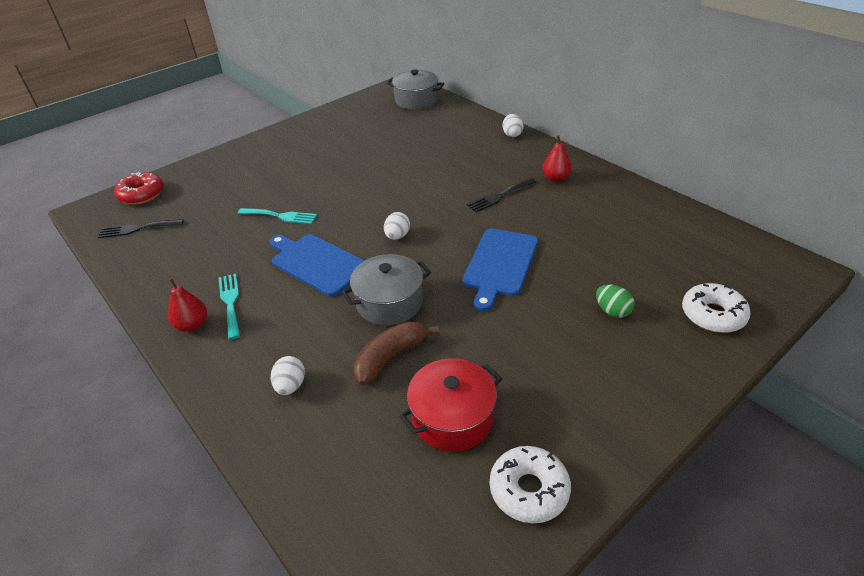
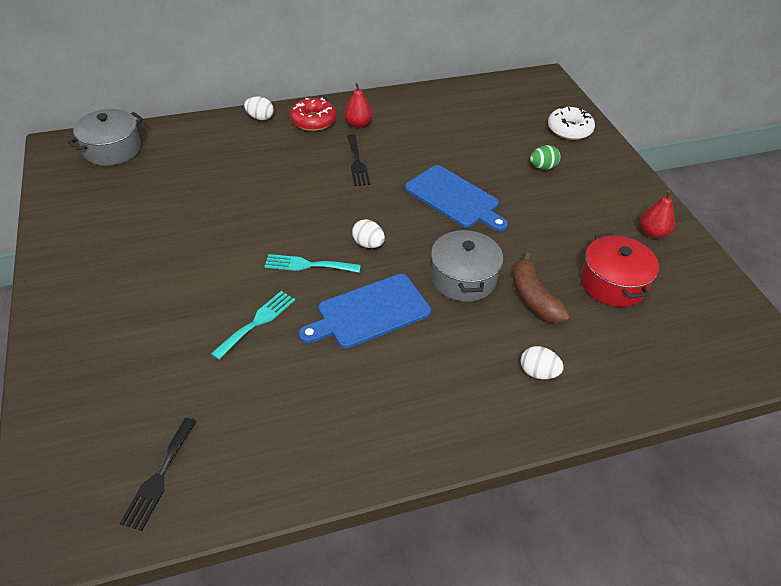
camera: 70 degrees left, 5 degrees up
red donut [114,172,164,205] -> red donut moved to [290,98,336,131]
red pear [168,278,207,332] -> red pear moved to [640,190,675,238]
turquoise fork [219,274,240,340] -> turquoise fork moved to [265,254,361,273]
white donut [490,446,571,523] -> none

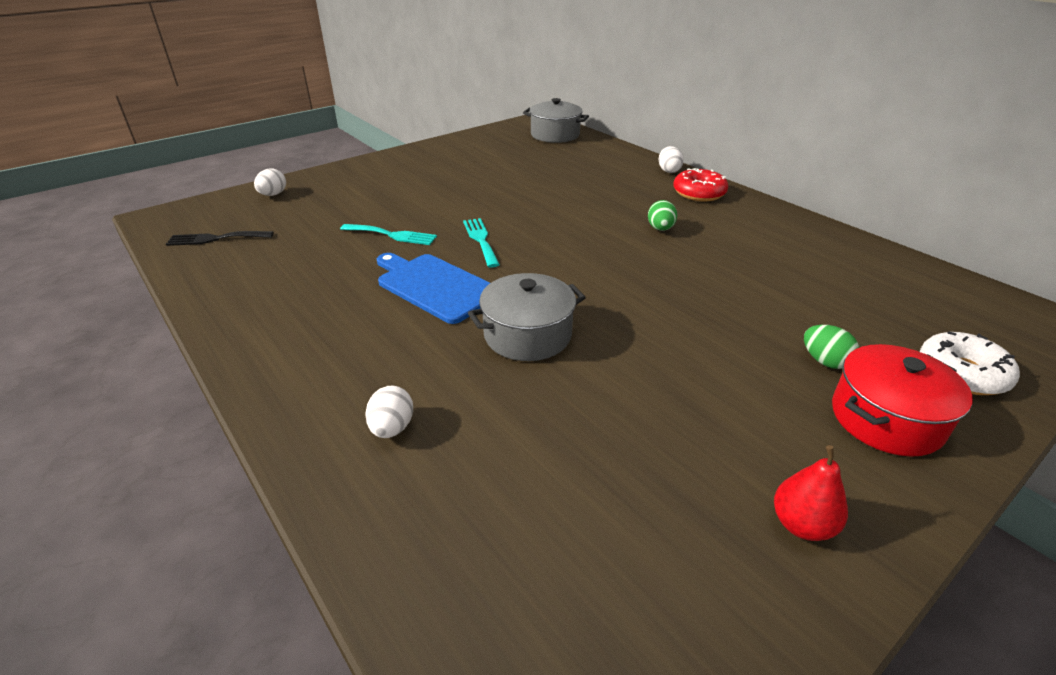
camera: 70 degrees right, 10 degrees down
red pear [344,83,372,128] -> none
black fork [347,134,370,186] -> green egg [648,200,677,231]
white egg [352,219,385,248] -> white egg moved to [254,169,286,196]
blue cutting board [405,165,508,231] -> none
brown banana [512,252,570,323] -> none
red pot [581,233,659,307] -> red pot moved to [832,344,973,457]

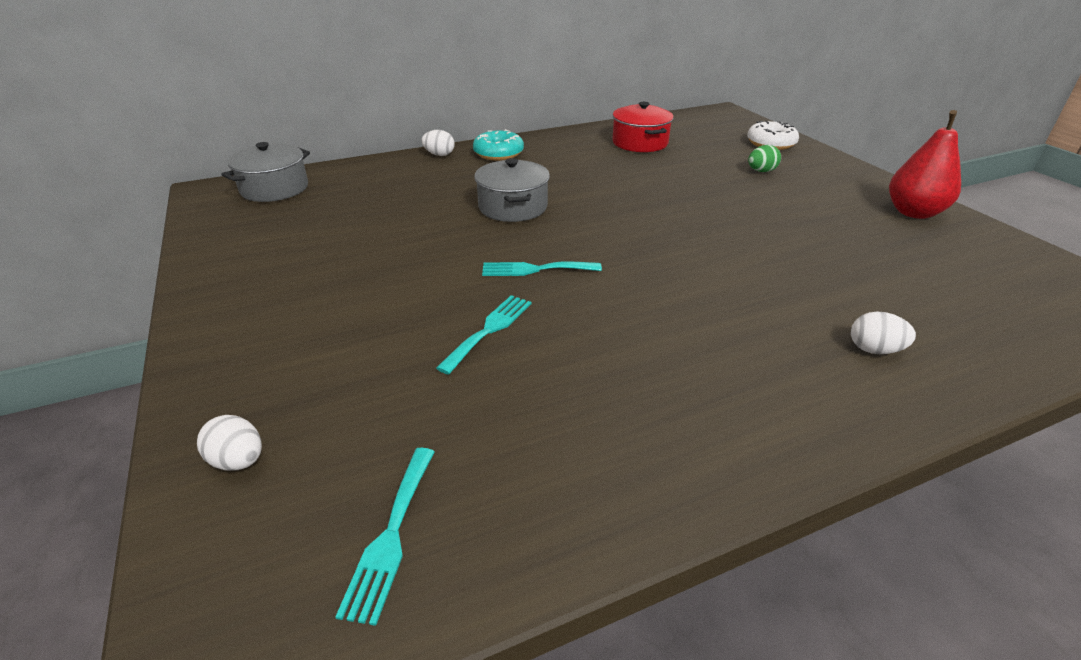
camera: 75 degrees left, 0 degrees up
black fork [166,231,274,246] -> turquoise fork [335,448,435,626]
blue cutting board [377,253,490,324] -> none
grey pot [468,273,586,361] -> grey pot moved to [474,158,550,222]
green egg [648,200,677,231] -> none
red donut [673,168,728,201] -> turquoise donut [473,129,524,161]
red pear [774,445,848,541] -> red pear [889,110,961,219], size x1.62
red pot [832,344,973,457] -> red pot moved to [612,102,674,152]

